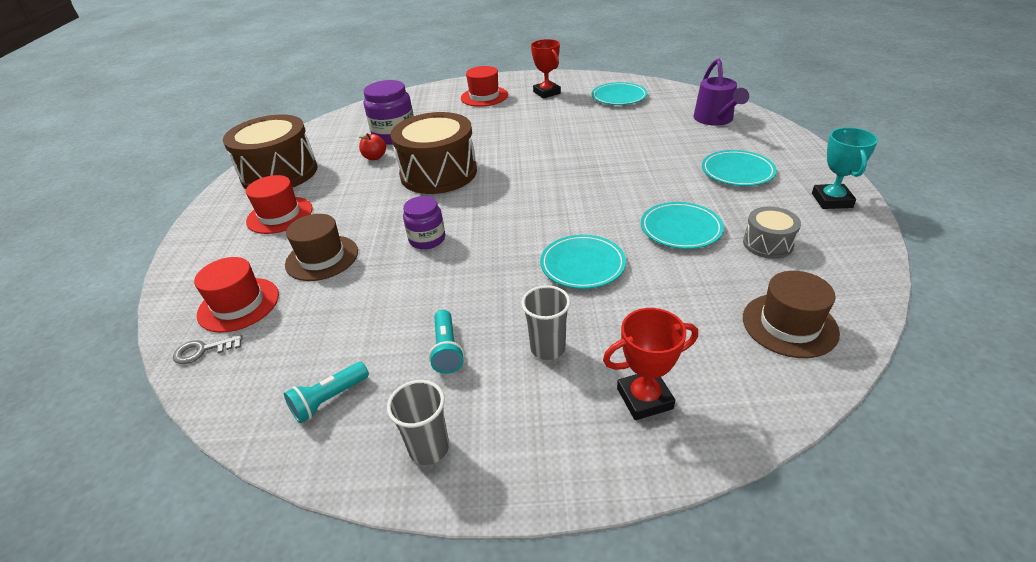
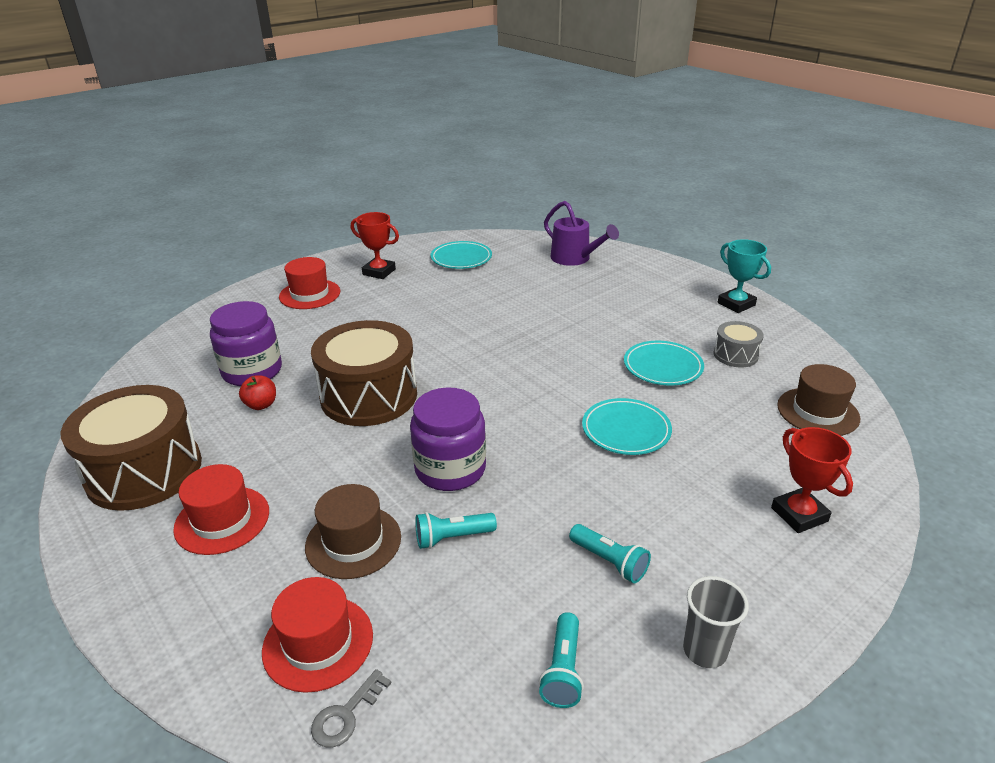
camera: 40 degrees left, 5 degrees down
purple jar [403,196,445,249] -> purple jar [410,387,486,491], size x1.59
grey cup [521,285,571,360] -> none
red trophy [603,308,698,420] -> red trophy turned 60 degrees counterclockwise [771,427,853,533]
turquoise plate [702,150,777,186] -> none
none -> turquoise flashlight [415,512,497,549]

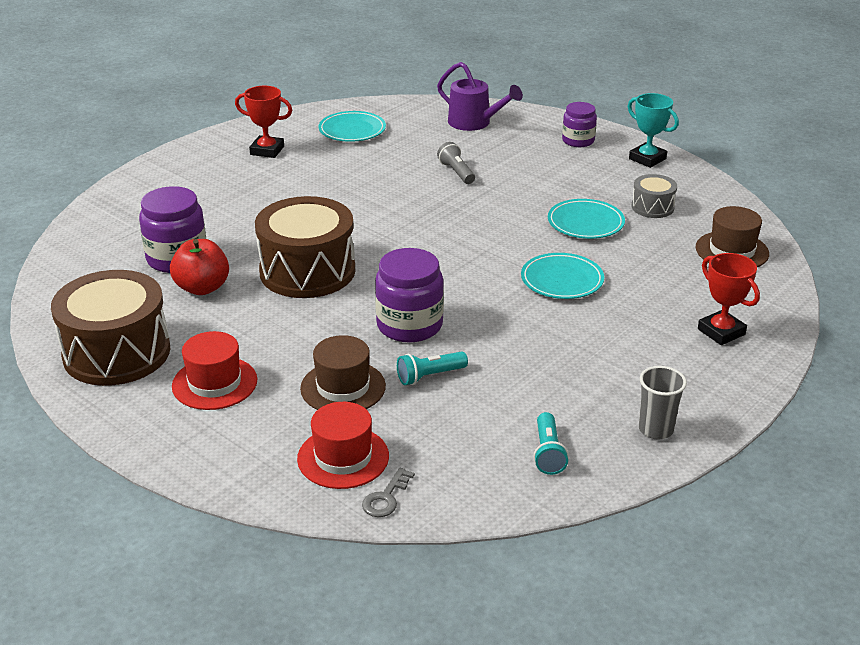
camera: 10 degrees left, 0 degrees up
red apple [239,375,276,410] -> red apple [170,239,229,295], size x1.63
red hat [279,257,340,309] -> none
turquoise flashlight [569,524,651,583] -> none
none -> grey flashlight [437,142,475,184]
none -> purple jar [562,102,597,147]

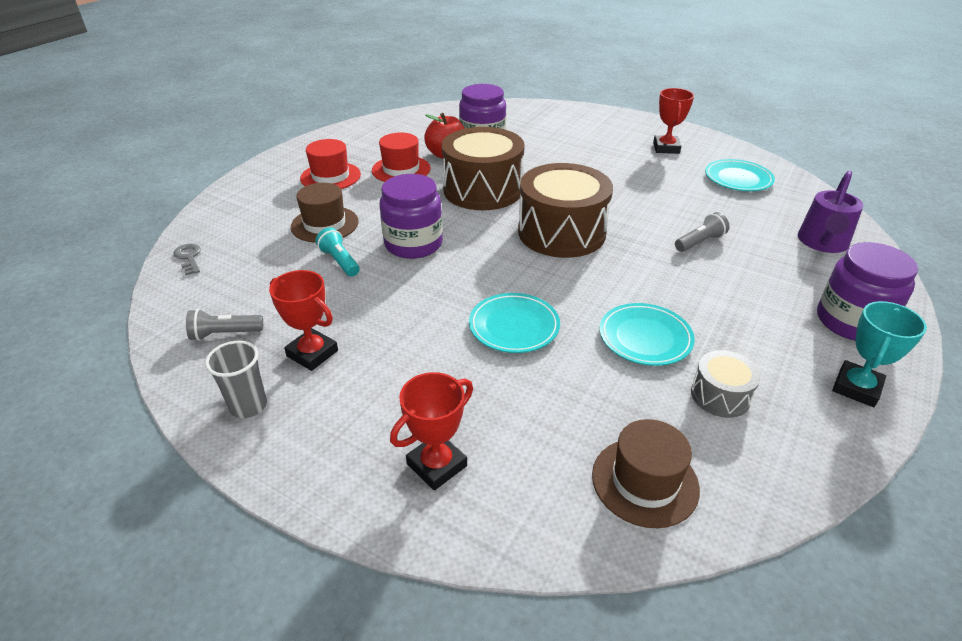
camera: 80 degrees right, 5 degrees up
brown drum [51,270,170,386] -> brown drum moved to [518,163,613,258]
red hat [297,402,389,489] -> red hat moved to [372,133,431,182]
grey key [362,467,415,517] -> grey key turned 45 degrees clockwise [173,244,201,276]
turquoise flashlight [533,412,569,475] -> grey flashlight [186,309,263,341]
purple jar [562,102,597,147] -> purple jar [817,242,918,341], size x1.59
none -> red trophy [269,270,338,371]

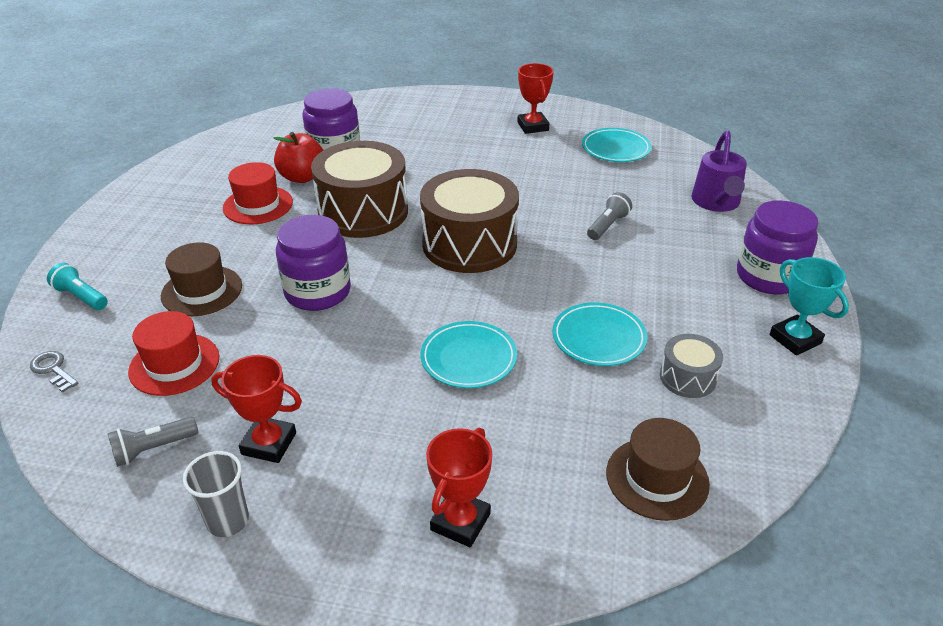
camera: 20 degrees left, 0 degrees up
red hat [300,139,361,189] -> red hat moved to [128,311,220,396]
turquoise flashlight [316,228,360,277] -> turquoise flashlight moved to [47,263,108,310]
turquoise trophy [832,301,927,407] -> turquoise trophy turned 45 degrees counterclockwise [770,257,849,356]

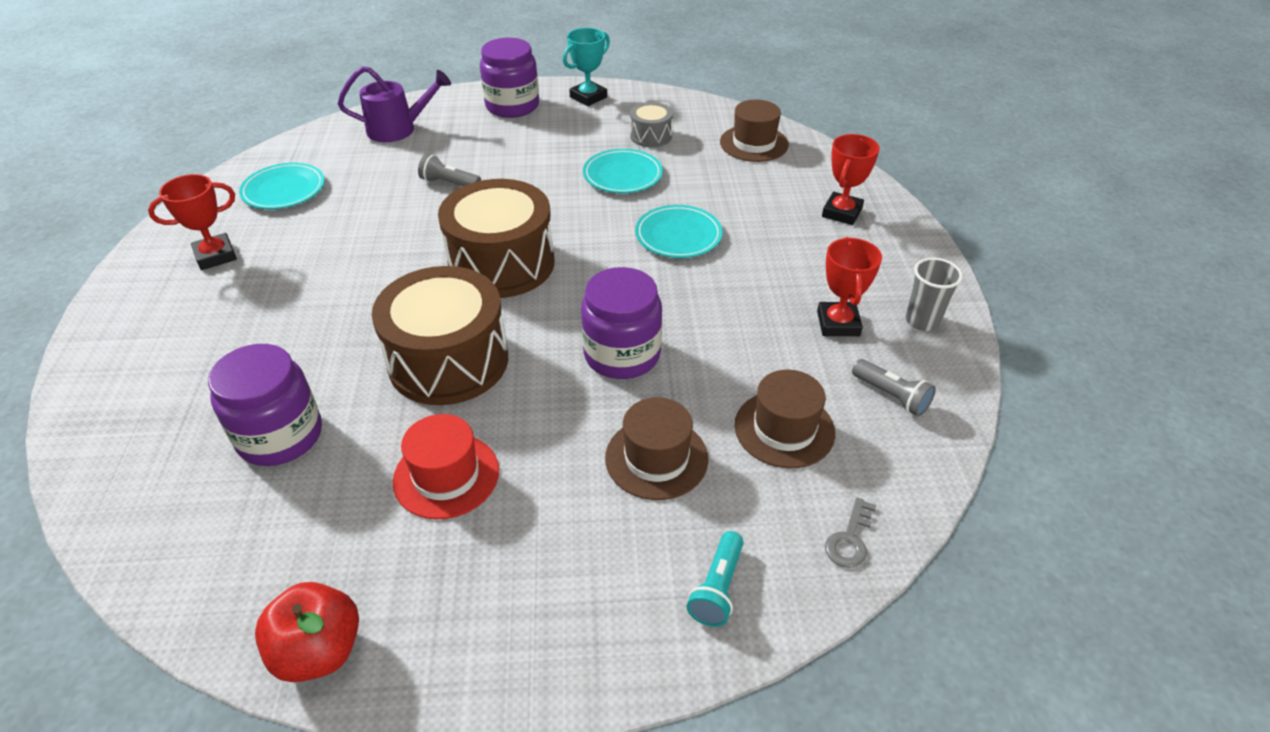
camera: 105 degrees left, 5 degrees up
red hat [128,311,220,396] -> brown hat [735,370,835,468]
red apple [273,132,323,183] -> red apple moved to [255,582,359,682]
red trophy [426,428,492,547] -> red trophy turned 75 degrees counterclockwise [822,134,880,225]

